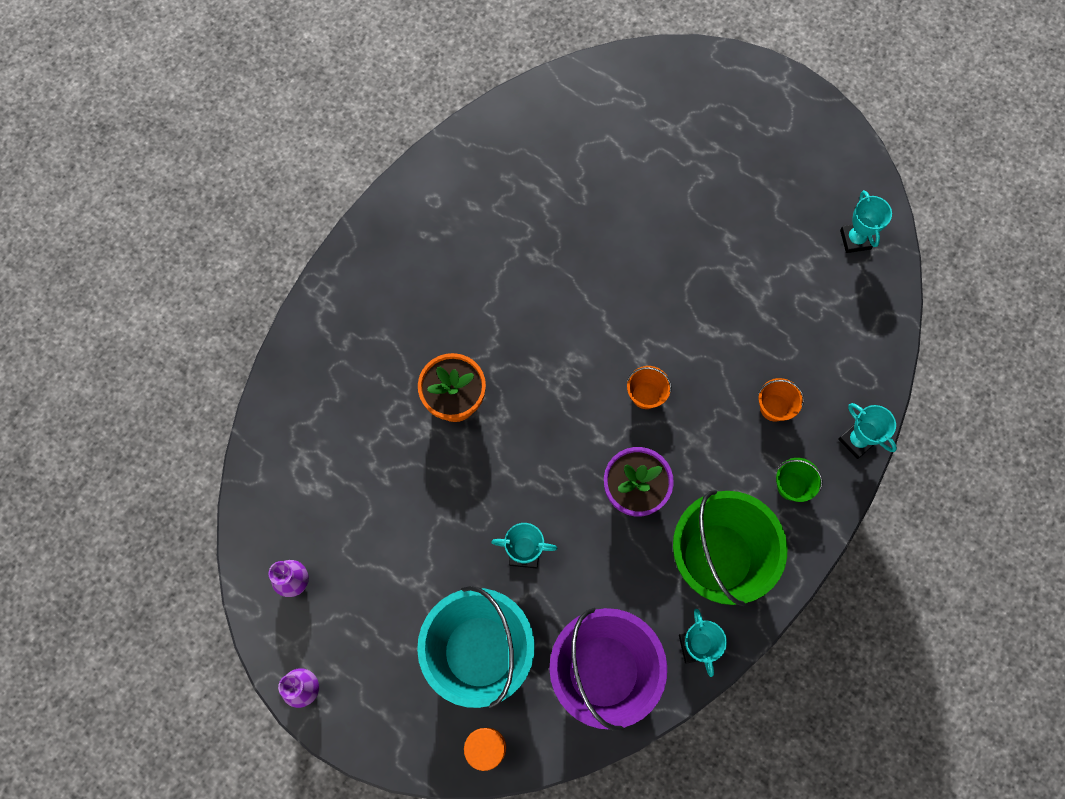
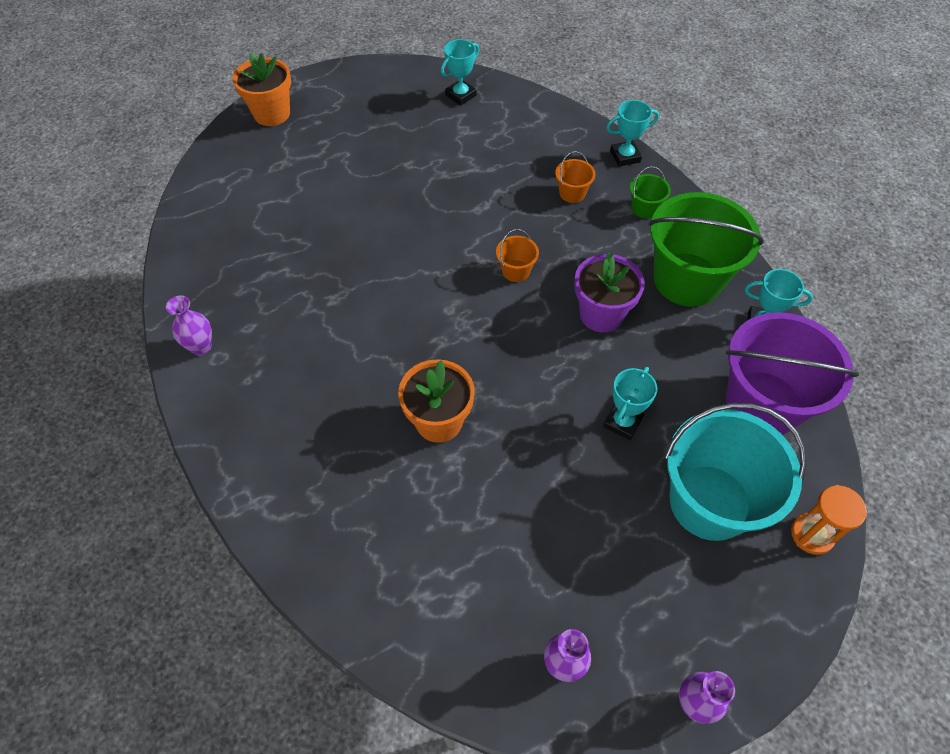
camera: 65 degrees left, 15 degrees down
turquoise trophy [840,190,892,253] -> turquoise trophy turned 60 degrees counterclockwise [441,39,479,106]
none -> purple vase [166,295,212,355]
none -> orange flower pot [232,53,291,126]

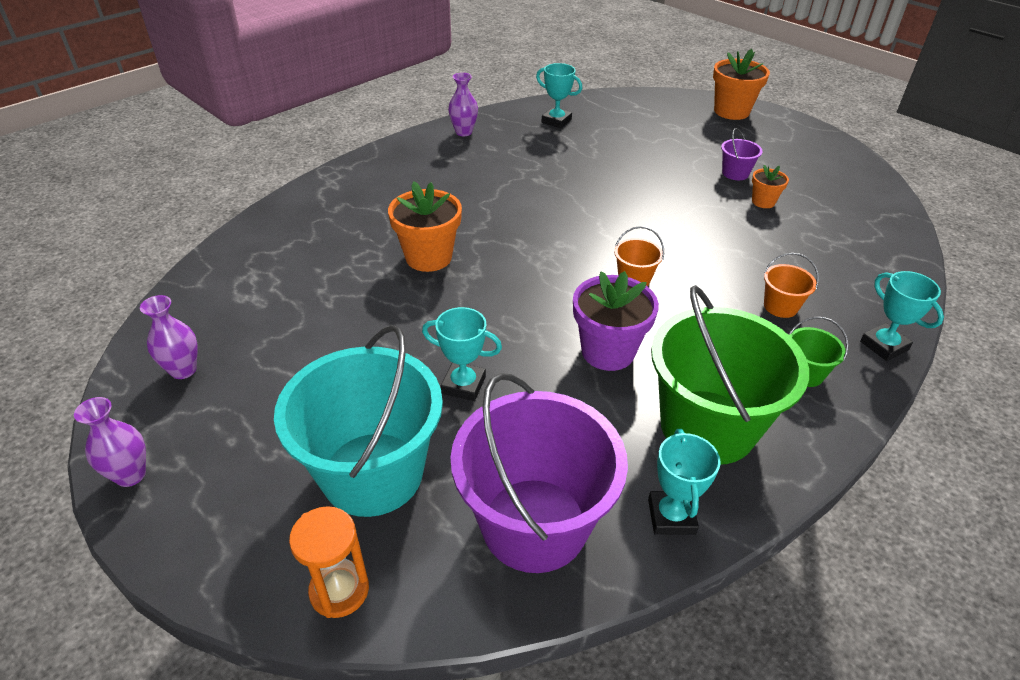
camera: 75 degrees right, 15 degrees down
turquoise trophy [441,39,479,106] -> turquoise trophy moved to [536,63,582,128]
none -> purple bucket [721,128,762,180]
none -> orange flower pot [752,165,789,208]

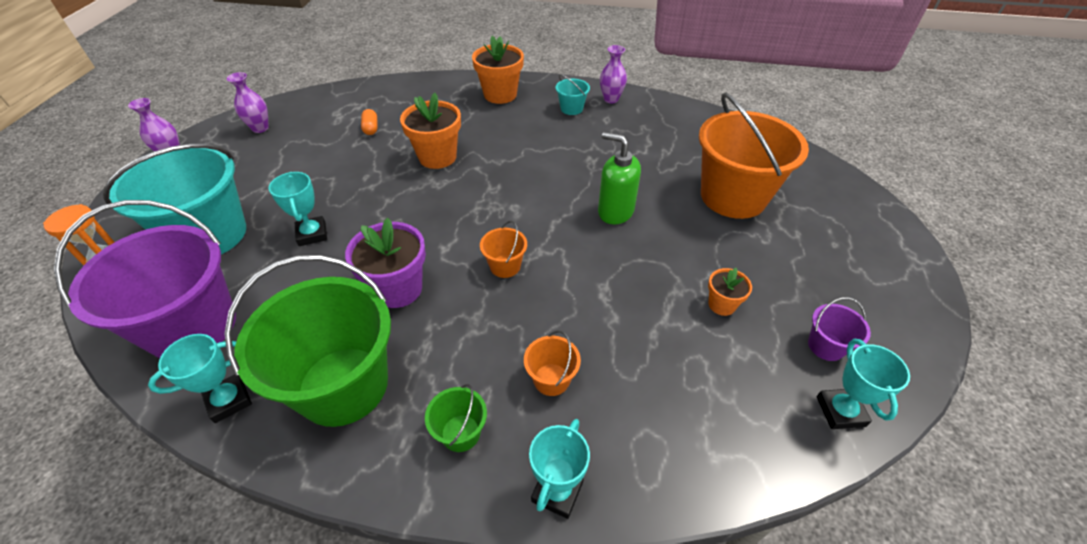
camera: 55 degrees right, 5 degrees up
turquoise trophy [536,63,582,128] -> turquoise trophy moved to [817,339,910,429]
orange flower pot [713,49,770,120] -> orange flower pot moved to [472,36,524,104]
purple bucket [721,128,762,180] -> purple bucket moved to [808,297,871,361]
none -> orange capsule [361,109,378,135]
none -> turquoise bucket [556,74,590,115]
none -> green soap dispenser [598,132,641,225]
none -> orange bucket [699,93,809,219]

